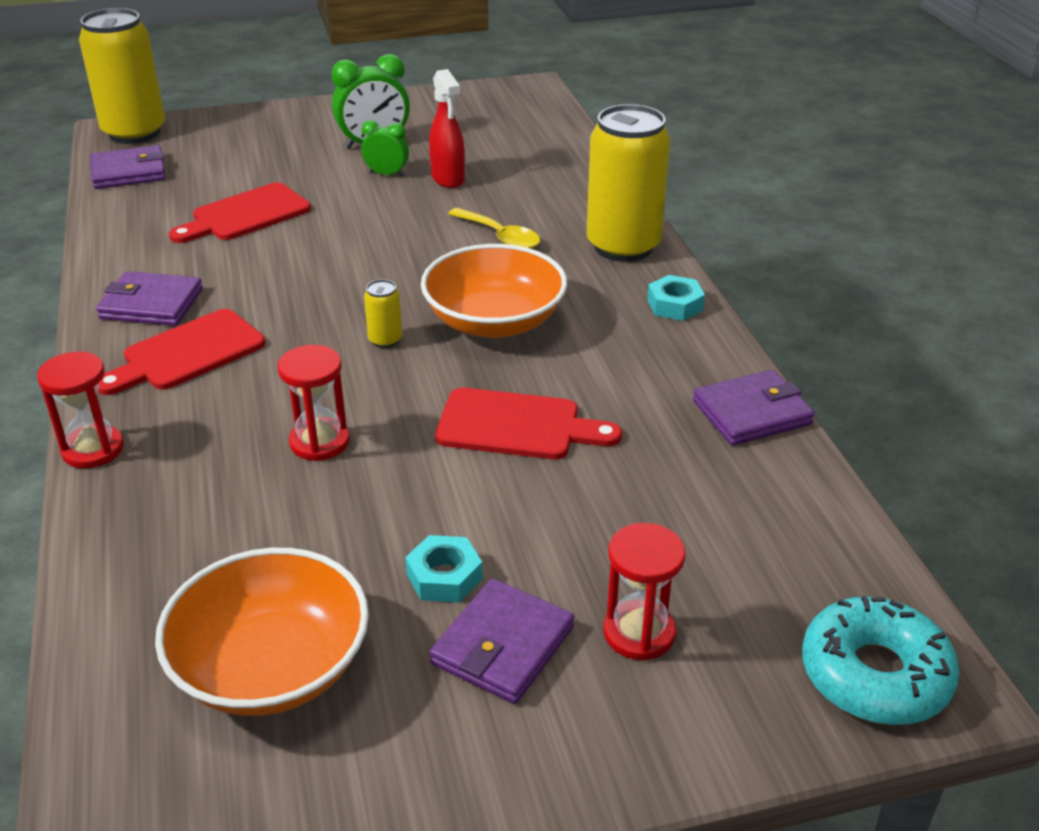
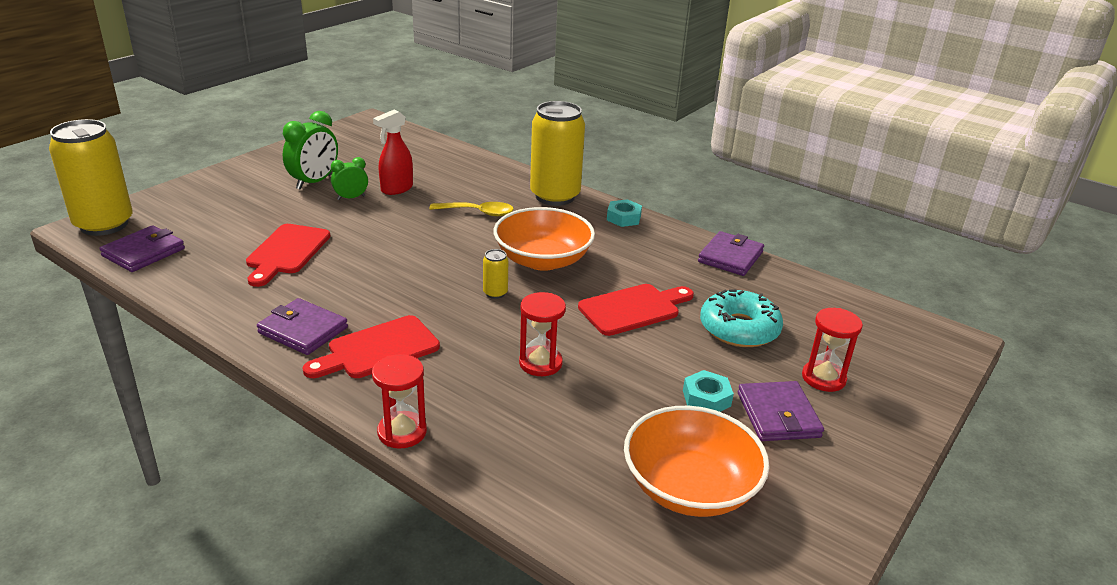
camera: 40 degrees left, 5 degrees down
purple wallet [96,271,203,326] -> purple wallet turned 60 degrees clockwise [257,298,348,355]
red cutting board [98,309,265,395] -> red cutting board turned 45 degrees clockwise [303,315,440,378]
red spray bottle [429,69,465,188] -> red spray bottle turned 105 degrees clockwise [373,109,413,195]
turquoise donut [802,596,959,725] -> turquoise donut moved to [700,289,783,347]

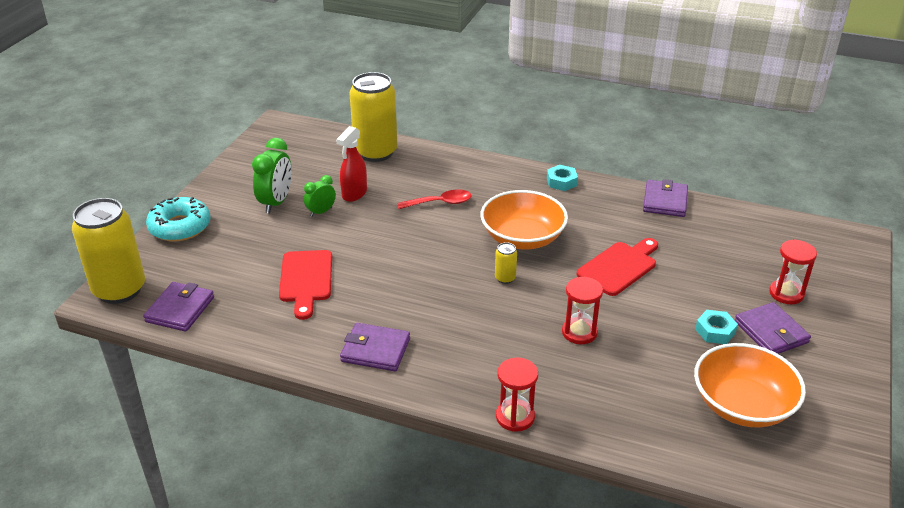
camera: 15 degrees left, 5 degrees up
red cutting board [303,315,440,378] -> none
yellow spoon [429,202,514,216] -> red spoon [397,189,472,209]
yellow can [530,101,585,206] -> yellow can moved to [349,72,397,162]
turquoise donut [700,289,783,347] -> turquoise donut moved to [146,197,211,242]

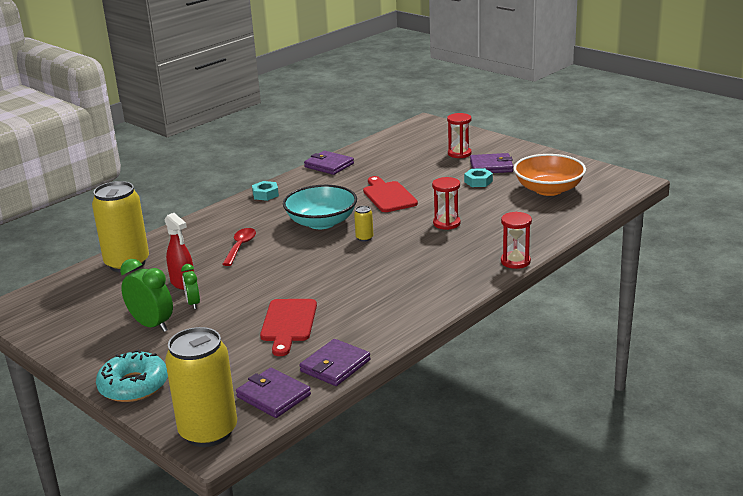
camera: 65 degrees left, 10 degrees down
red cutting board [279,250,332,320] -> red cutting board turned 75 degrees clockwise [260,299,317,356]
purple wallet [340,323,410,371] -> purple wallet moved to [299,339,371,386]
orange bowl [481,190,568,249] -> turquoise bowl [283,185,357,229]

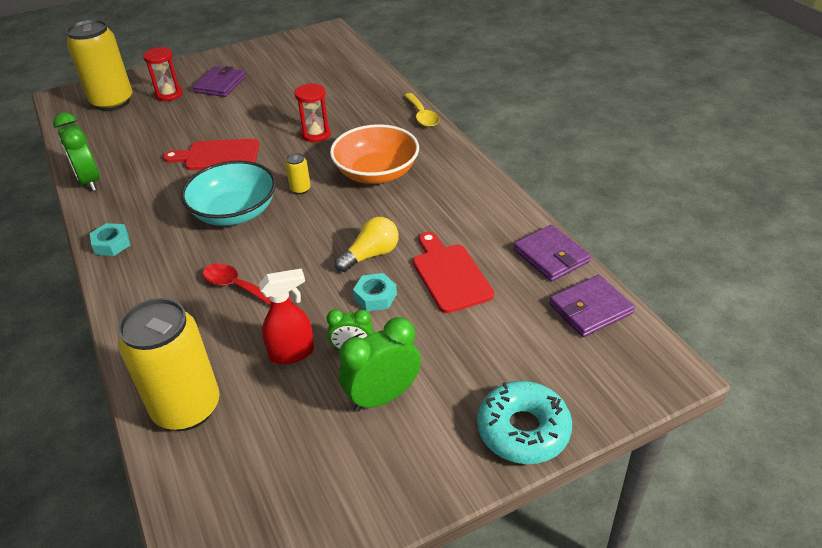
camera: 70 degrees left, 15 degrees up
yellow can [165,327,237,447] -> yellow can moved to [66,19,133,111]
red cutting board [260,299,317,356] -> red cutting board turned 135 degrees counterclockwise [413,232,494,313]
purple wallet [304,151,354,175] -> green clock [53,112,100,191]
turquoise nut [464,168,493,187] -> turquoise nut moved to [353,273,397,311]
red hourglass [501,212,532,269] -> yellow spoon [404,93,439,127]
orange bowl [513,154,586,196] -> orange bowl moved to [330,124,419,184]
none -> yellow light bulb [335,217,399,272]

